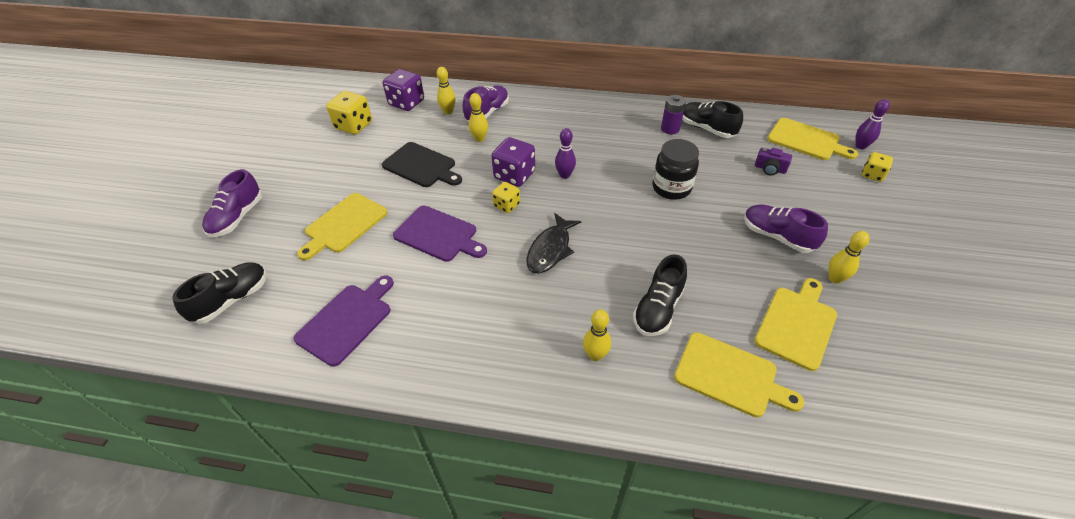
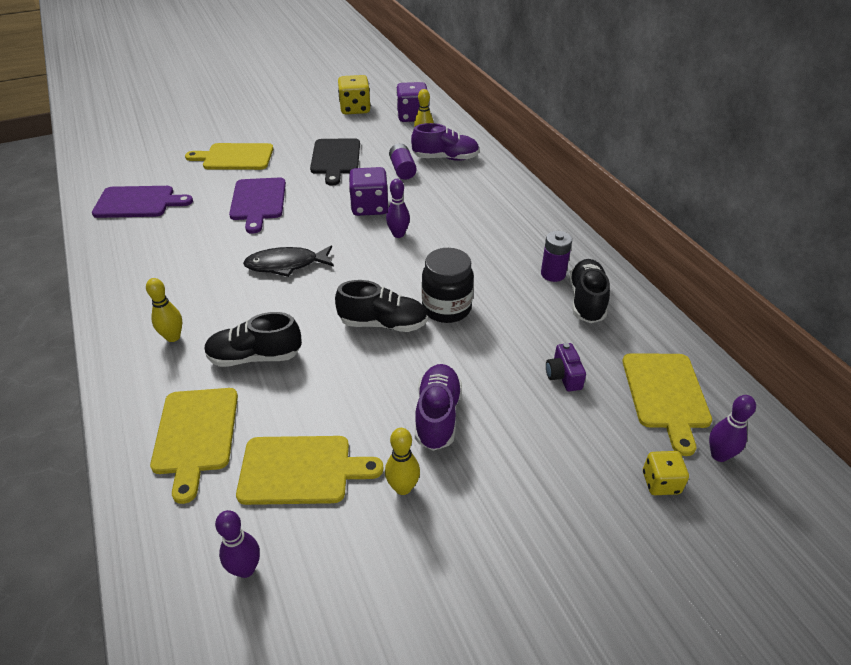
camera: 55 degrees right, 5 degrees down
black shoe [172,263,267,324] -> black shoe moved to [335,280,428,332]
purple shoe [202,169,262,237] -> none
yellow bowling pin [469,93,488,142] -> purple battery [389,143,417,180]
yellow dice [492,182,520,213] -> none
none -> purple bowling pin [215,510,260,578]

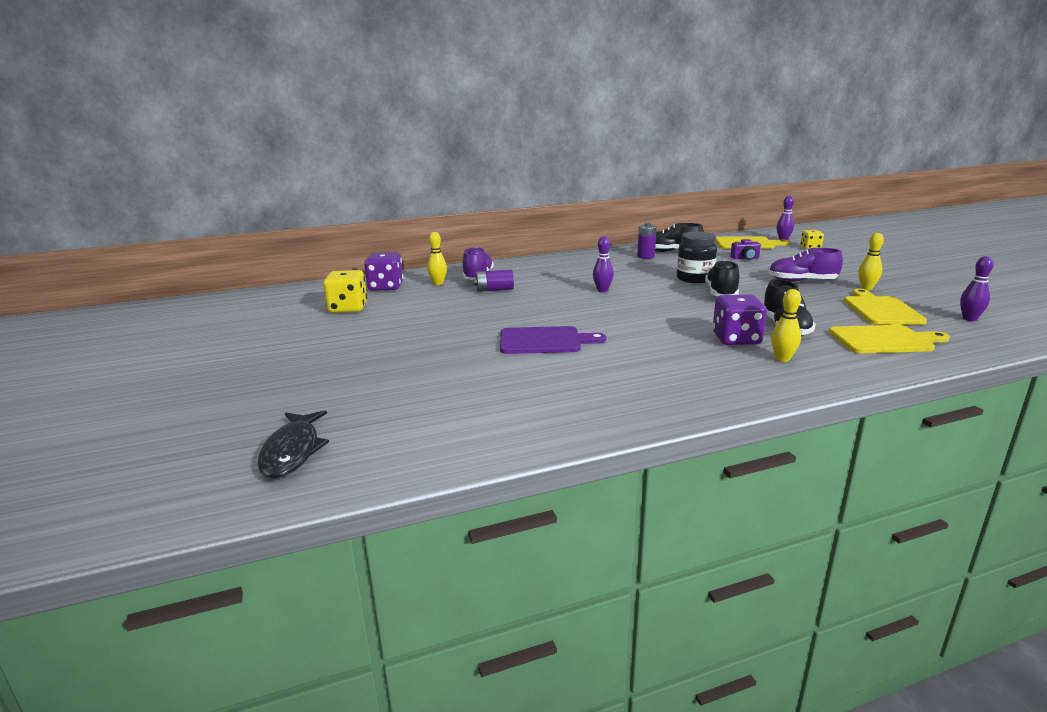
camera: 85 degrees left, 20 degrees down
purple cutting board [92,186,193,218] -> none
yellow cutting board [185,143,273,170] -> none
black fish [243,245,334,277] -> black fish moved to [258,410,329,478]
black cutting board [310,138,360,185] -> none
purple dice [349,167,388,216] -> purple dice moved to [713,295,767,345]

